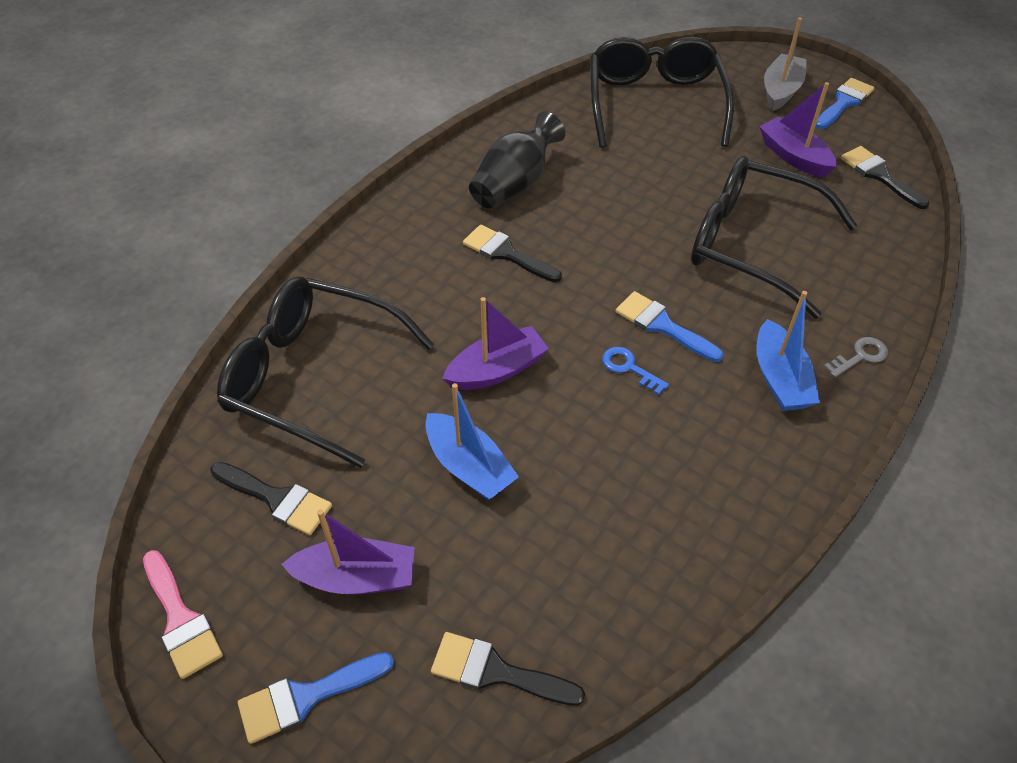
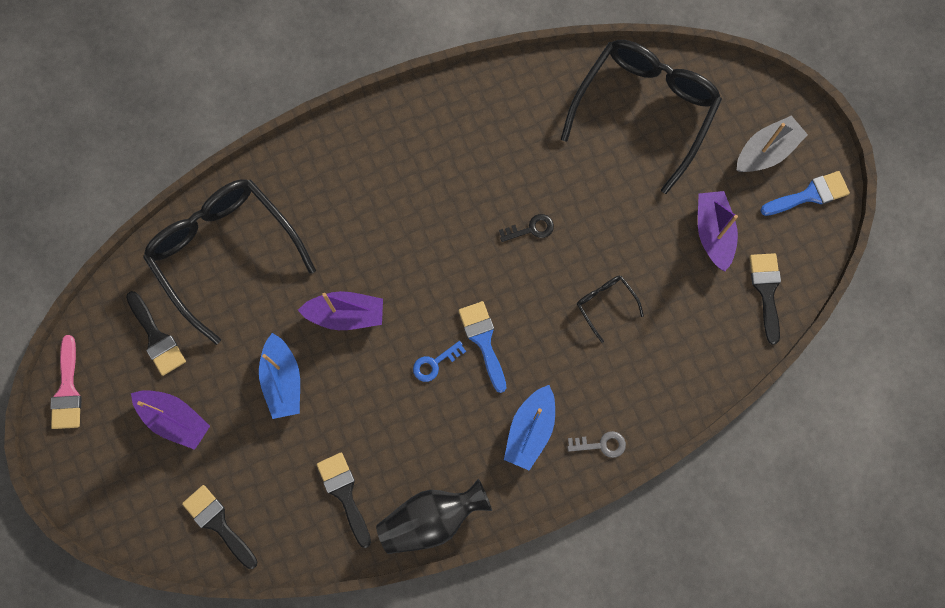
camera: 30 degrees right, 25 degrees up
blue brush [238,652,394,744] -> none
black brush [463,225,562,282] -> black brush moved to [317,453,371,548]
black vase [469,111,565,208] -> black vase moved to [376,479,492,554]
blue key [602,347,669,395] -> blue key turned 105 degrees counterclockwise [413,341,466,382]
black glasses [691,156,857,318] -> black glasses [577,276,644,343], size x0.41
none -> black key [499,214,554,242]

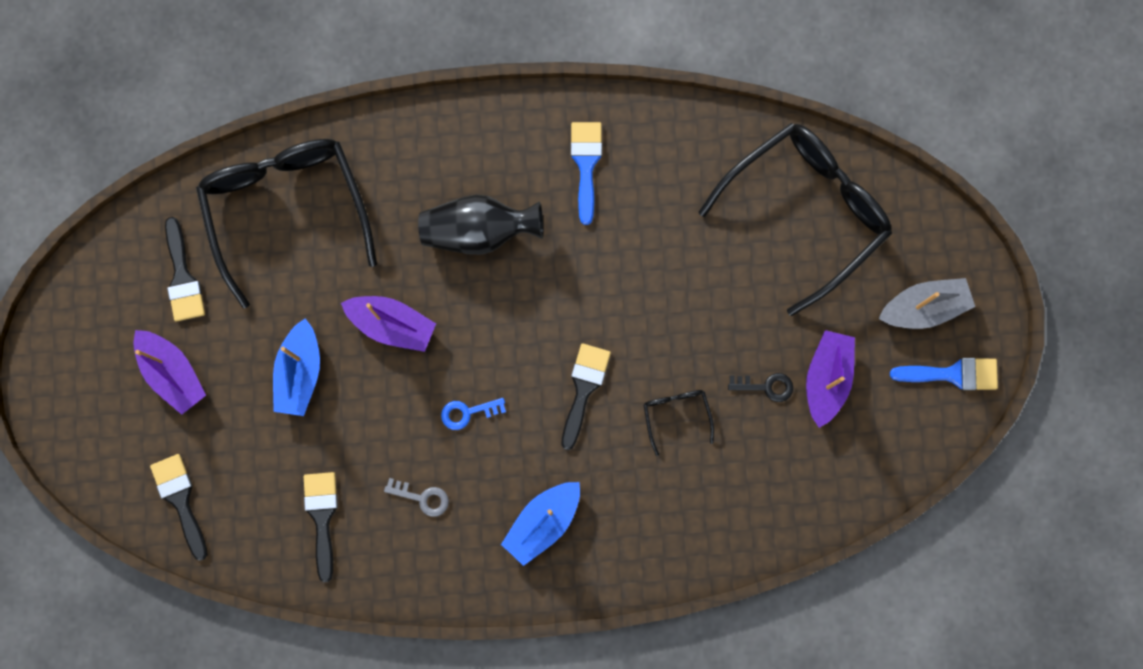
camera: 20 degrees right, 5 degrees up
pink brush [51,335,81,429] -> none
black vase [376,479,492,554] -> black vase moved to [418,195,543,255]
blue brush [458,301,506,393] -> blue brush moved to [571,122,602,225]
black key [499,214,554,242] -> black key moved to [728,373,793,402]
grey key [567,431,626,458] -> grey key moved to [384,478,449,517]
black brush [750,253,781,345] -> black brush moved to [562,343,611,450]

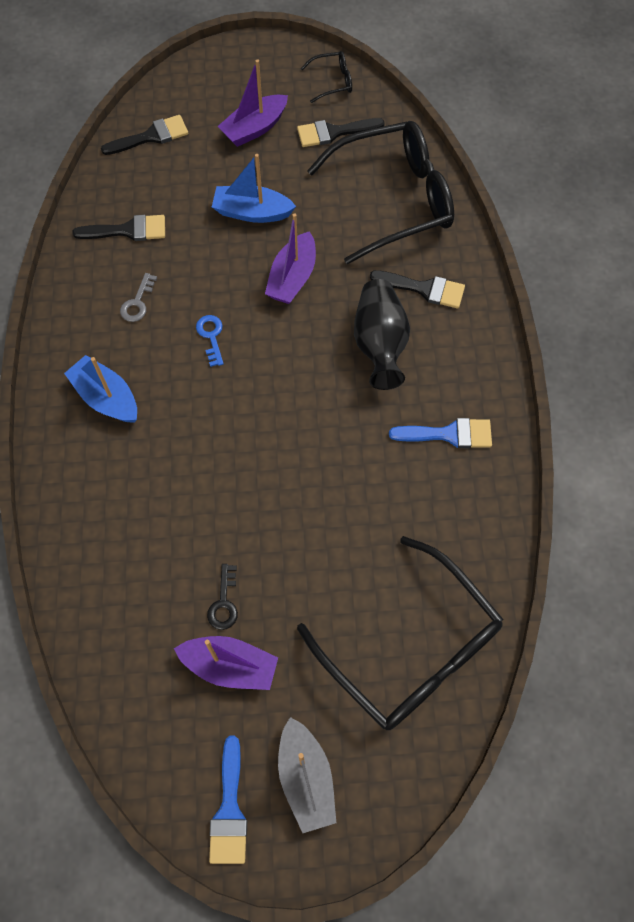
camera: 90 degrees right, 15 degrees down
black brush [562,343,611,450] -> black brush moved to [370,270,465,308]
black glasses [644,390,714,456] -> black glasses moved to [301,51,352,103]

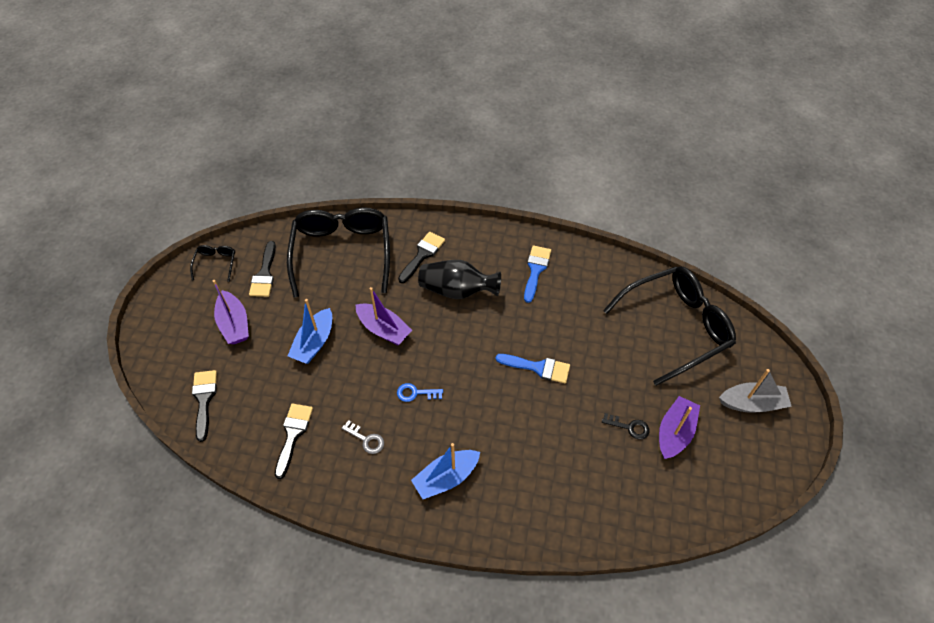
camera: 75 degrees left, 10 degrees down
blue brush [209,735,247,864] -> blue brush moved to [495,354,570,383]

